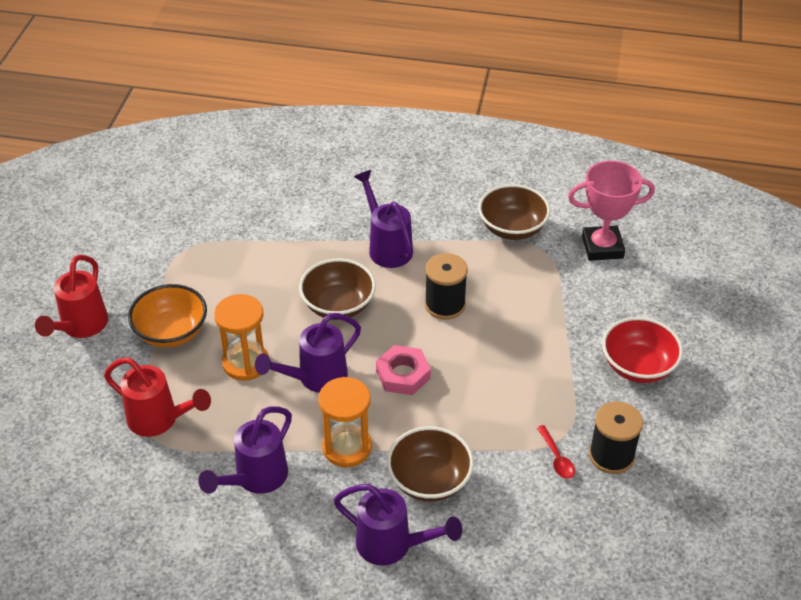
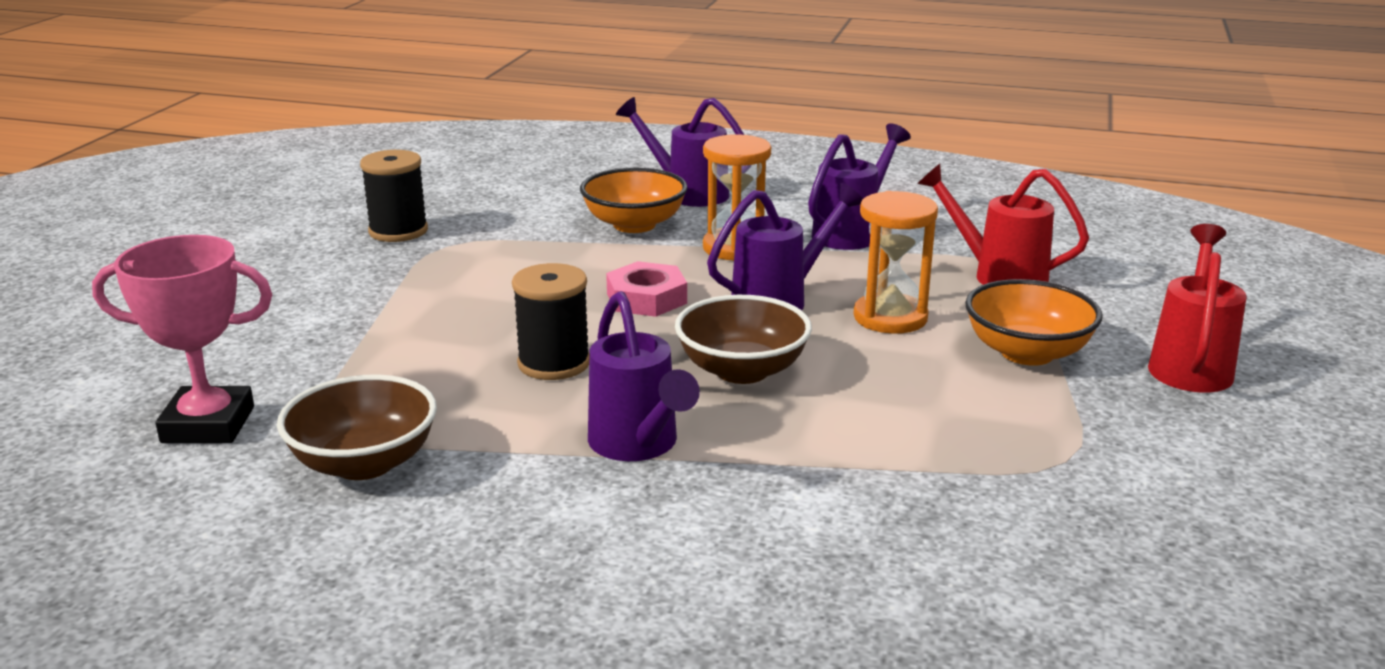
camera: 175 degrees left, 20 degrees down
brown bowl [387,426,474,502] -> orange bowl [580,168,688,233]
red spoon [537,425,575,479] -> none
red bowl [602,317,683,383] -> none

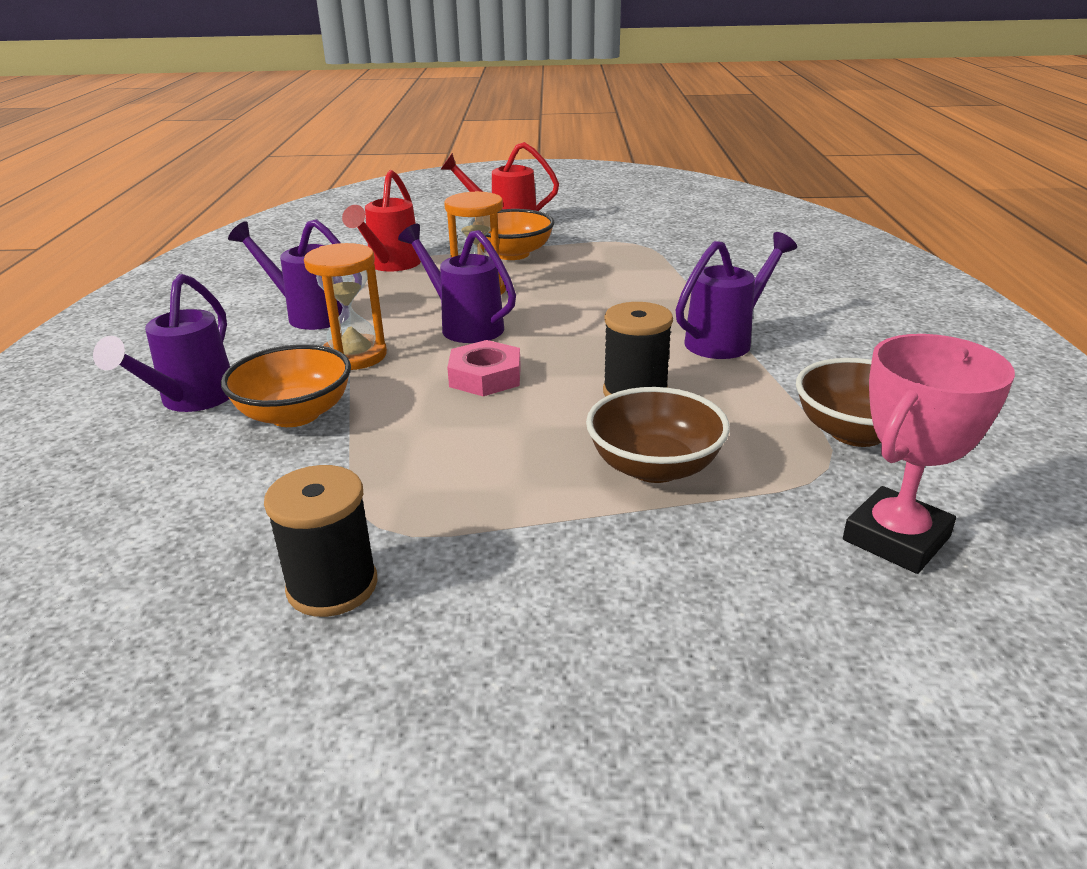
camera: 105 degrees left, 5 degrees up
pink trophy [92,235,272,443] -> pink trophy turned 60 degrees clockwise [843,334,1015,574]
brown bowl [675,295,812,384] -> brown bowl moved to [586,387,730,483]

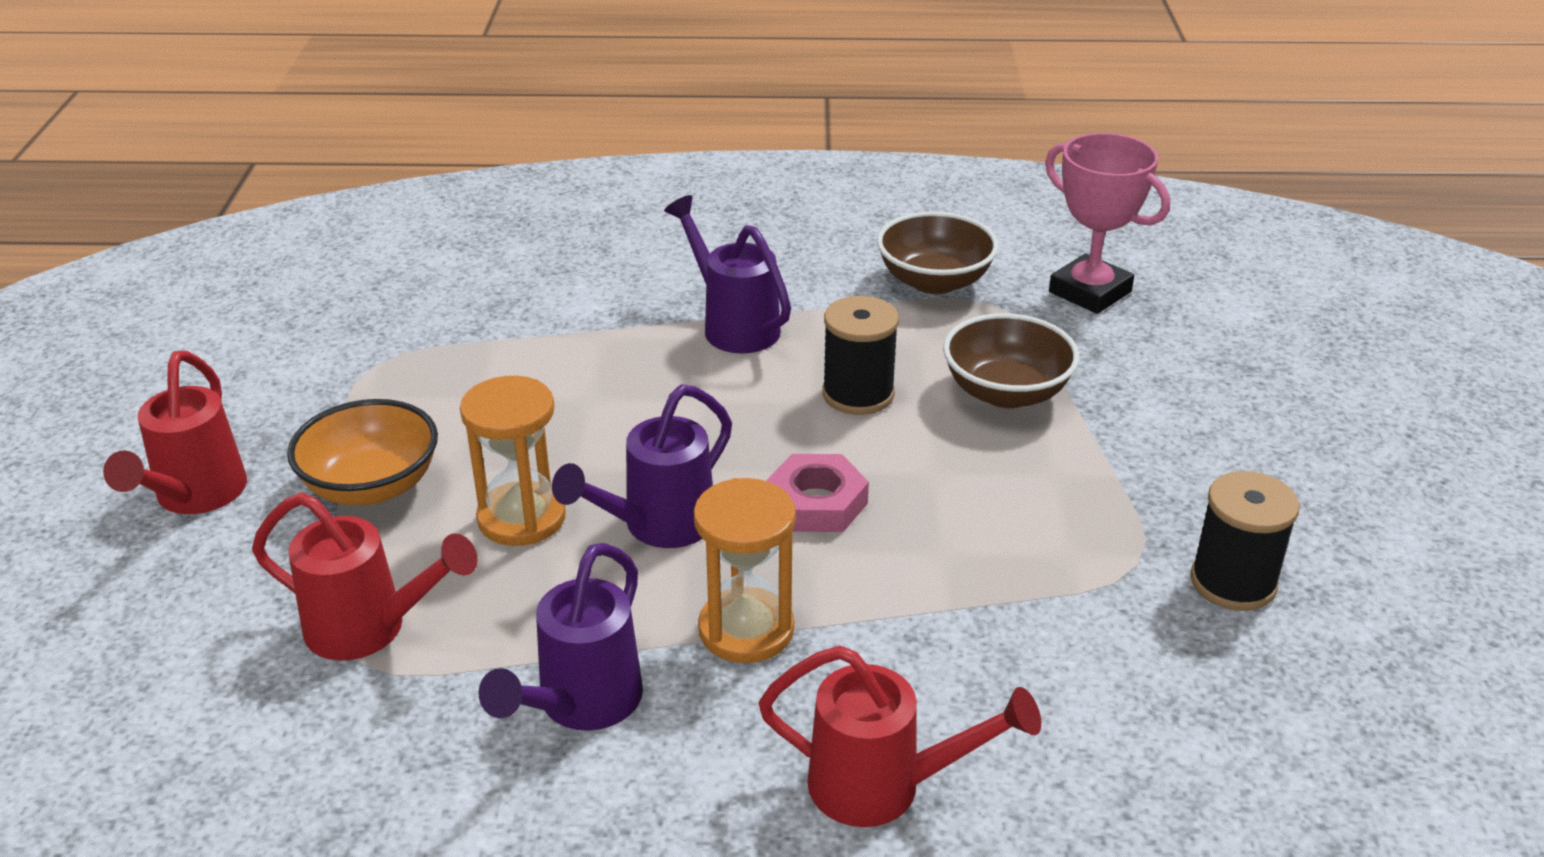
camera: 90 degrees left, 5 degrees up
purple watering can [93,274,230,412] -> red watering can [758,645,1041,827]
orange bowl [221,344,351,427] -> none

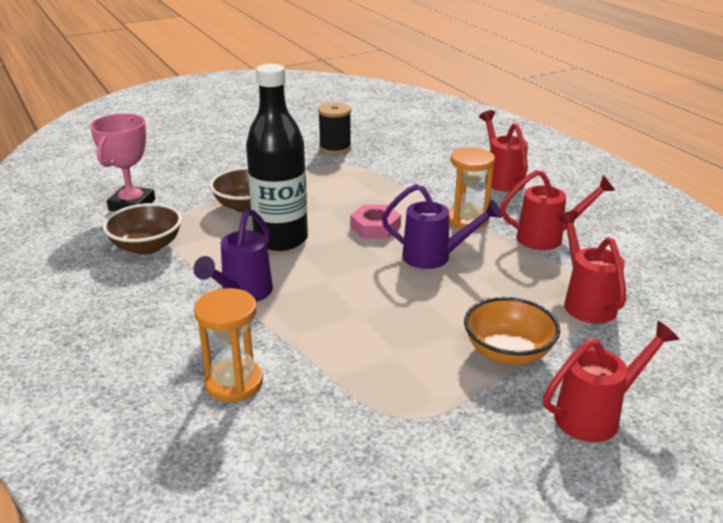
camera: 120 degrees left, 5 degrees down
orange hourglass [460,376,566,546] -> orange hourglass moved to [194,288,263,402]
purple watering can [478,543,643,731] -> red watering can [500,170,615,250]
black spool [822,296,899,415] -> black bottle [246,64,308,251]

